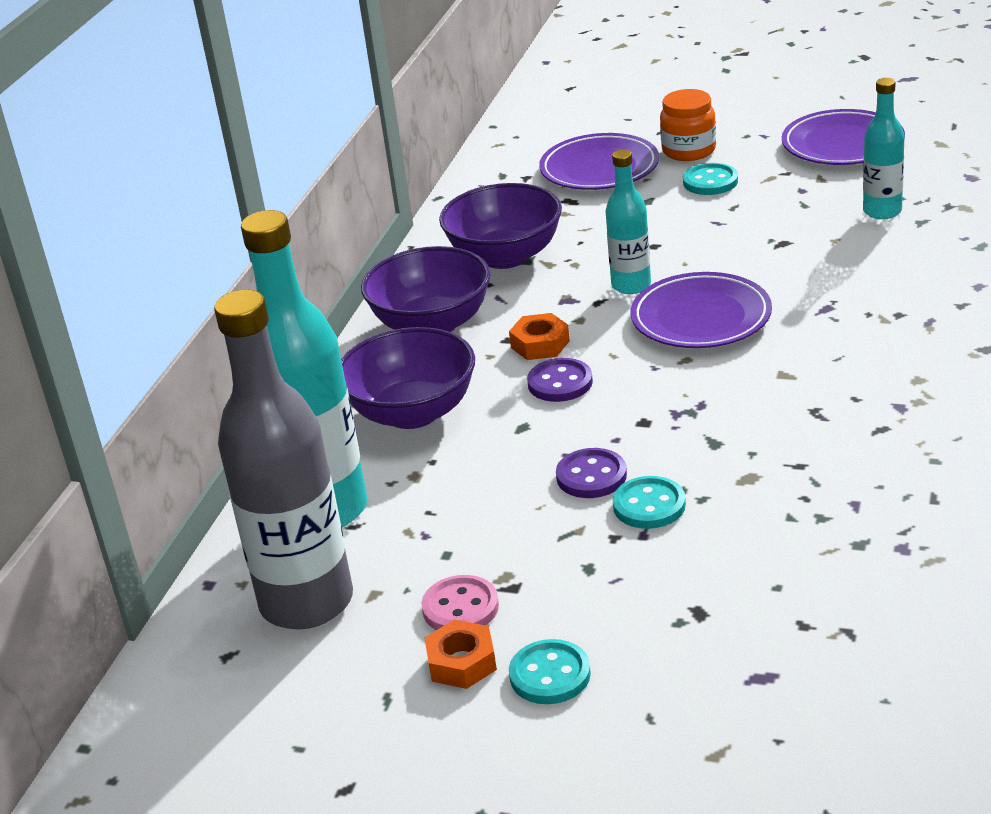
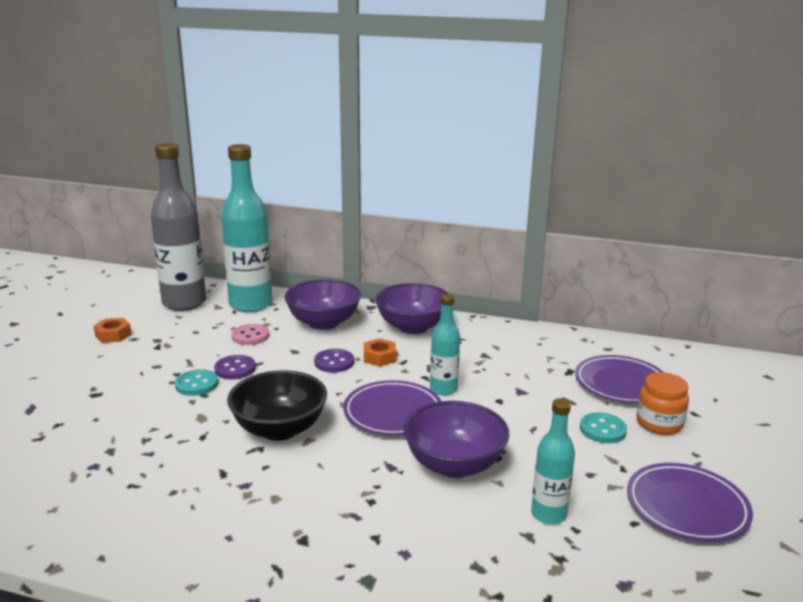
camera: 85 degrees right, 10 degrees down
pink button [421,575,499,630] -> pink button moved to [231,324,269,345]
purple bowl [439,183,562,269] -> purple bowl moved to [403,401,510,478]
turquoise button [509,639,591,704] -> none
none -> black bowl [227,370,327,441]

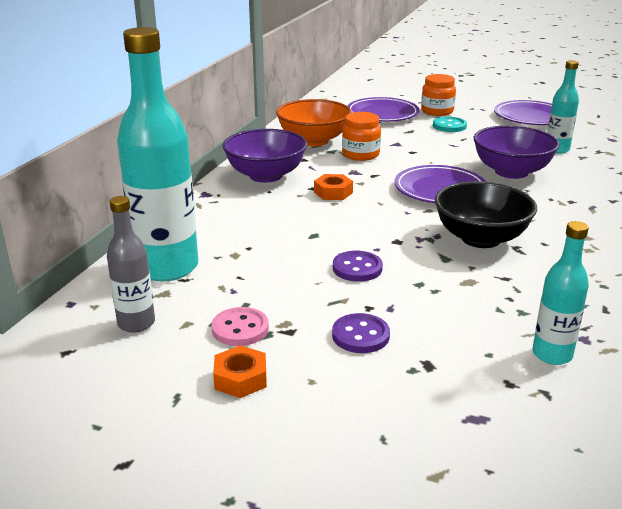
camera: 85 degrees left, 5 degrees up
grey bottle [151,143,206,311] -> grey bottle [107,196,155,333], size x0.52
turquoise button [175,370,218,396] -> none
pink button [231,324,269,345] -> pink button moved to [211,307,269,346]
purple bowl [284,279,361,330] -> none
purple button [314,349,354,373] -> purple button moved to [332,313,390,353]
turquoise bottle [430,294,460,396] -> turquoise bottle moved to [532,221,589,365]
none -> orange bowl [276,99,352,146]
none -> orange jar [342,112,381,161]

